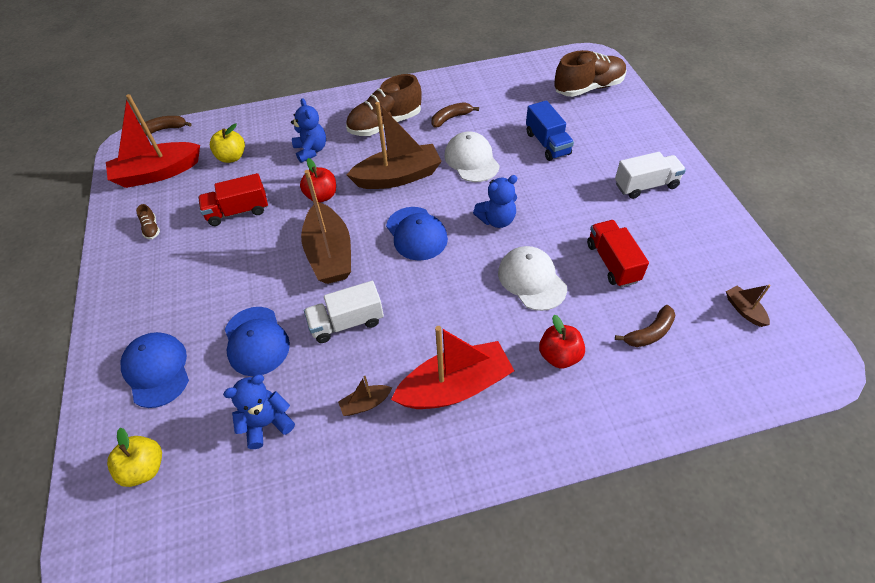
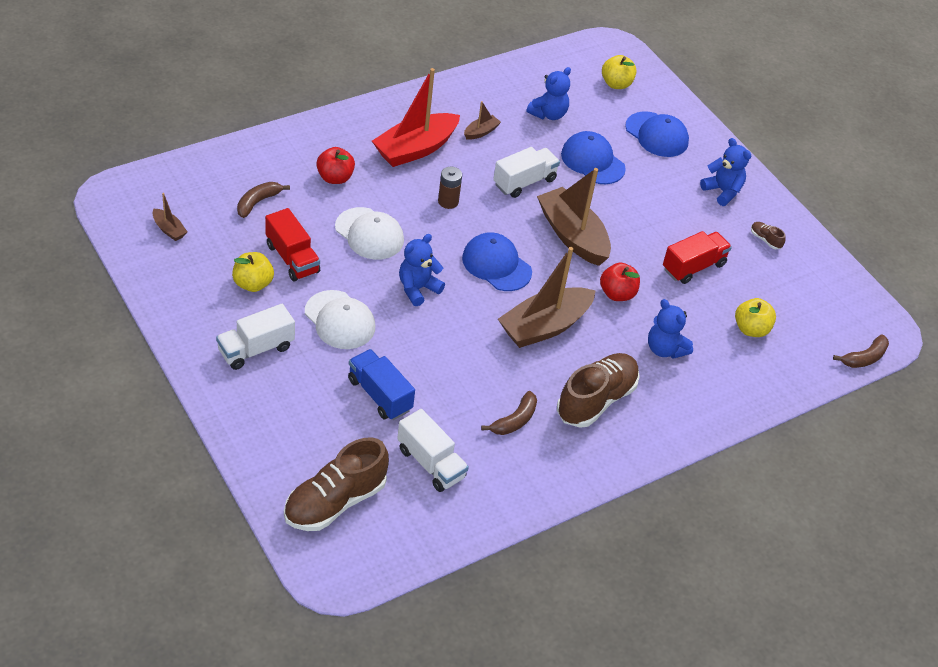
camera: 155 degrees right, 5 degrees down
red boat [106,94,200,188] -> none
white cap [445,132,500,182] -> white cap moved to [305,290,375,349]
none -> yellow apple [232,252,274,292]
none -> white truck [397,409,469,492]
none -> brown battery [438,167,462,209]
none -> blue teddy bear [700,138,751,206]

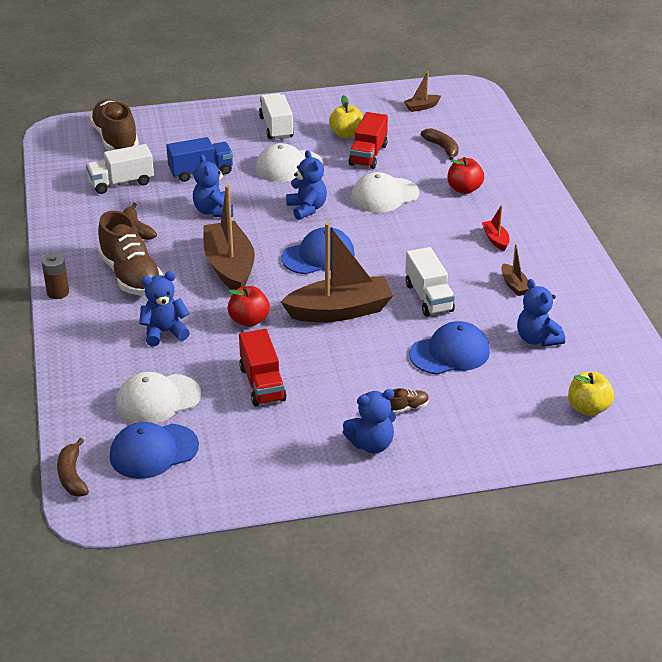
camera: 115 degrees right, 10 degrees down
red truck [265,208,320,281] -> red truck turned 60 degrees counterclockwise [349,112,388,169]
red boat [372,68,460,167] -> red boat [482,205,510,251], size x0.44
brown battery [438,167,462,209] -> brown battery moved to [42,253,69,299]
blue cap [625,112,689,157] -> blue cap moved to [110,422,199,479]
yellow apple [735,298,776,337] -> white cap [116,372,201,424]
brown shoe [751,222,786,249] -> brown shoe moved to [390,388,429,414]
none -> blue teddy bear [193,154,233,217]

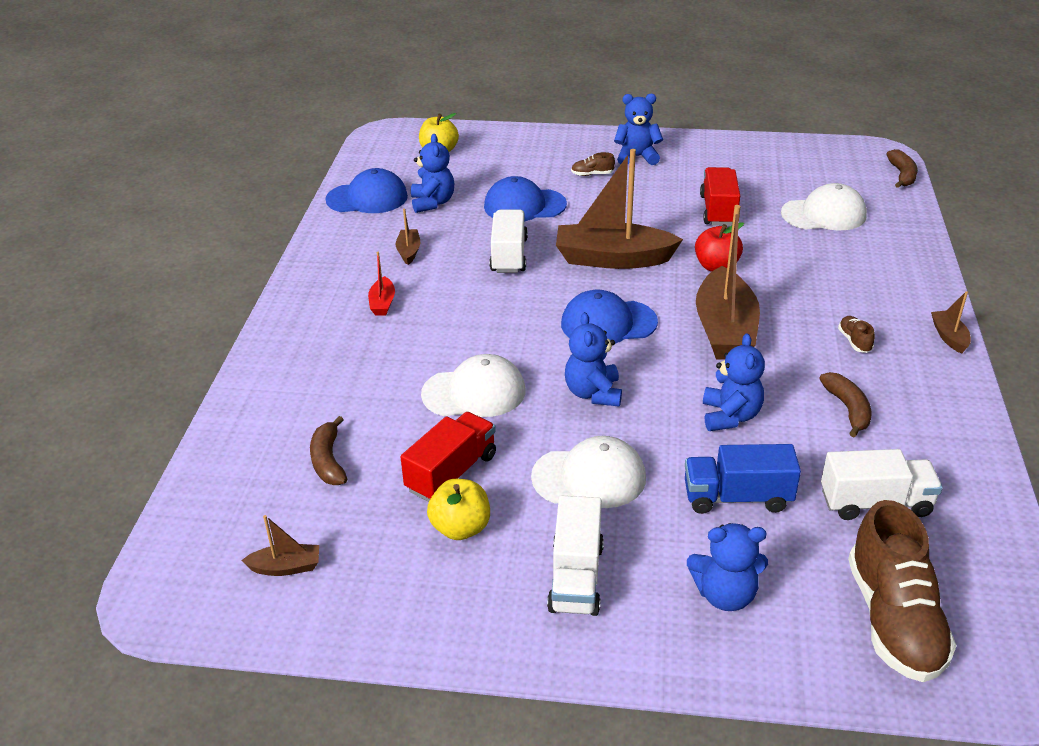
camera: 160 degrees left, 0 degrees up
brown battery [42,253,69,299] -> brown boat [931,291,971,354]
brown shoe [98,211,163,295] -> brown shoe [838,316,875,353], size x0.41
blue cap [110,422,199,479] -> blue cap moved to [325,168,408,213]
blue teddy bear [139,271,190,346] -> blue teddy bear moved to [687,523,768,611]
red apple [447,157,484,194] -> none

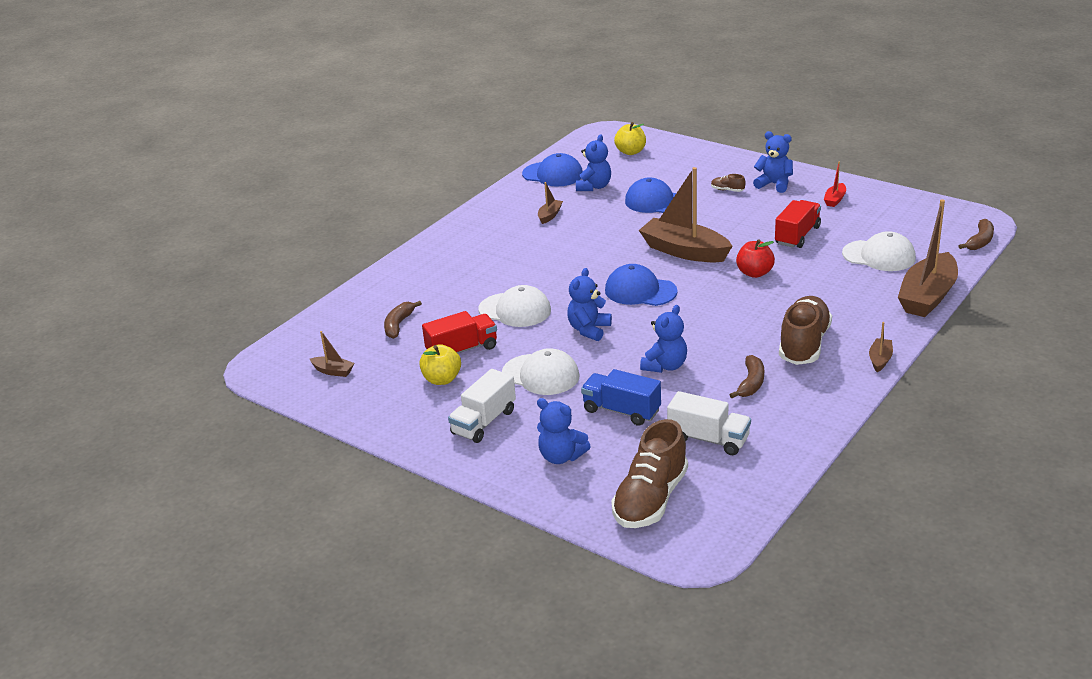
camera: 30 degrees right, 5 degrees down
red boat [368,252,395,316] -> red boat moved to [824,162,846,207]
white truck [489,210,528,273] -> none
brown boat [696,205,760,360] -> brown boat moved to [898,199,958,317]
brown shoe [838,316,875,353] -> brown shoe [779,296,832,365], size x2.46

